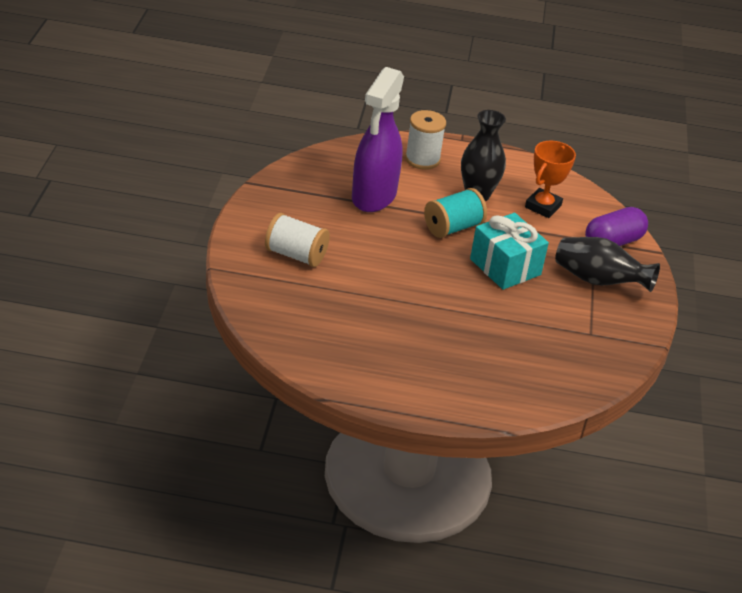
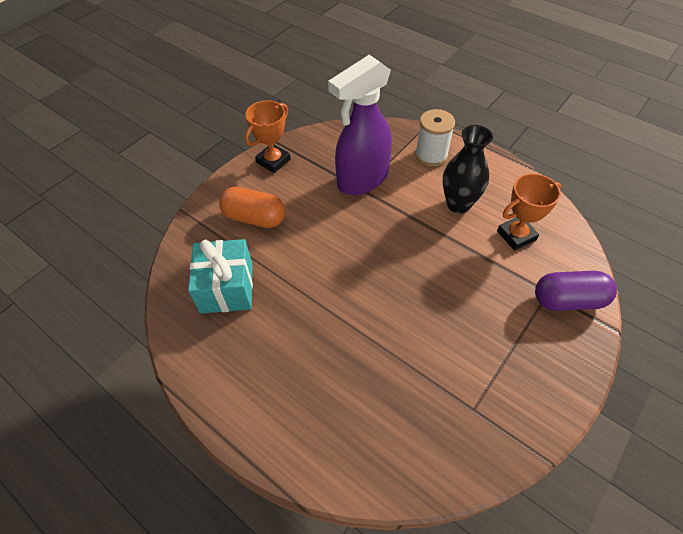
camera: 35 degrees right, 15 degrees up
white spool [265,213,330,267] -> orange capsule [219,187,285,228]
turquoise spool [424,188,487,238] -> none
turquoise gift [470,213,549,290] -> turquoise gift moved to [188,239,253,314]
black vase [555,237,660,292] -> none
none -> orange trophy [245,100,291,173]

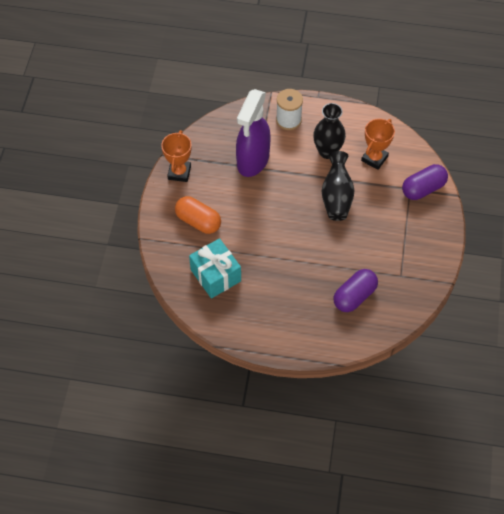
camera: 30 degrees left, 5 degrees up
orange capsule [219,187,285,228] -> orange capsule turned 45 degrees clockwise [175,196,221,234]
none -> black vase [322,151,355,221]
none -> purple capsule [333,269,378,312]

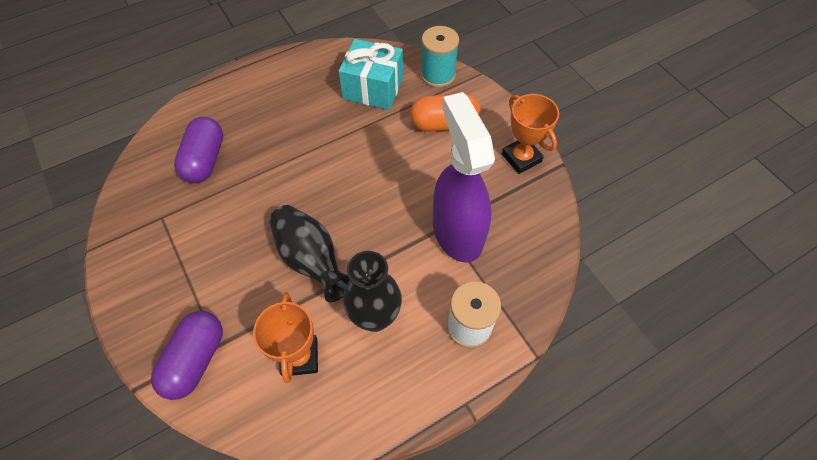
camera: 140 degrees right, 0 degrees up
none -> turquoise spool [421,26,459,88]

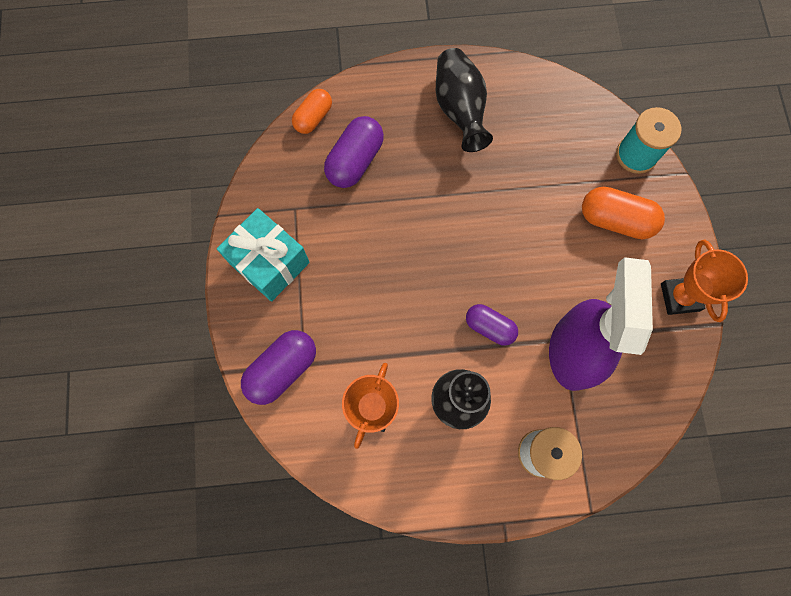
camera: 25 degrees right, 15 degrees up
black vase [269,205,350,302] -> black vase moved to [436,48,493,152]
turquoise gift [338,39,403,110] -> turquoise gift moved to [217,208,310,302]
none -> orange capsule [292,89,332,134]
none -> purple capsule [466,304,518,346]

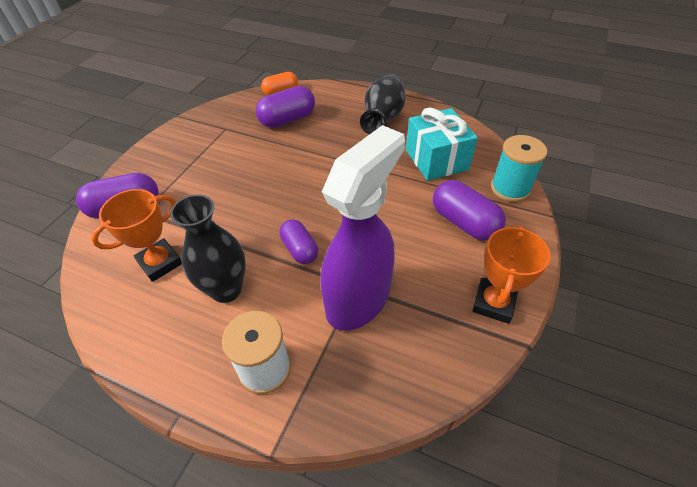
camera: 30 degrees right, 25 degrees down
turquoise gift [217,208,310,302] -> turquoise gift moved to [406,107,478,181]
orange capsule [582,187,665,239] -> purple capsule [433,180,506,241]

